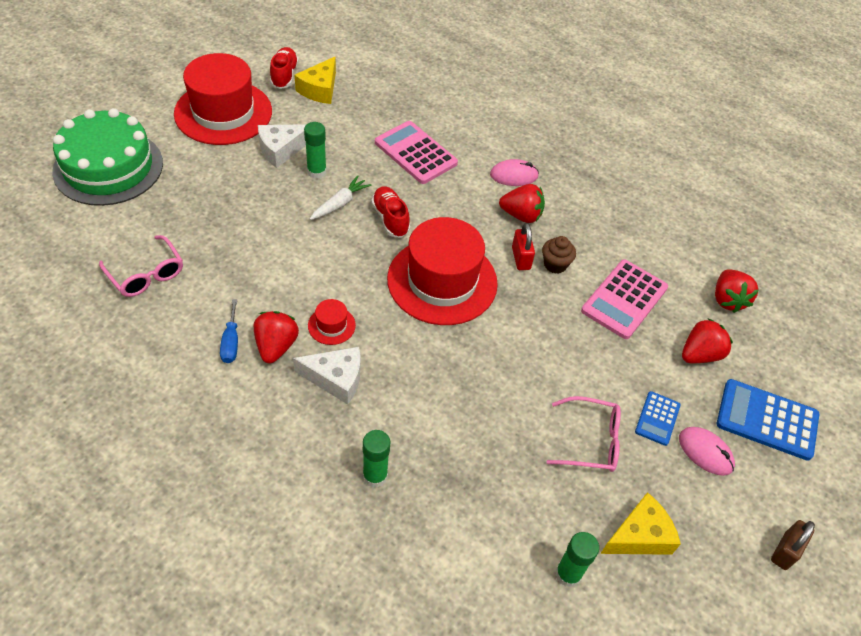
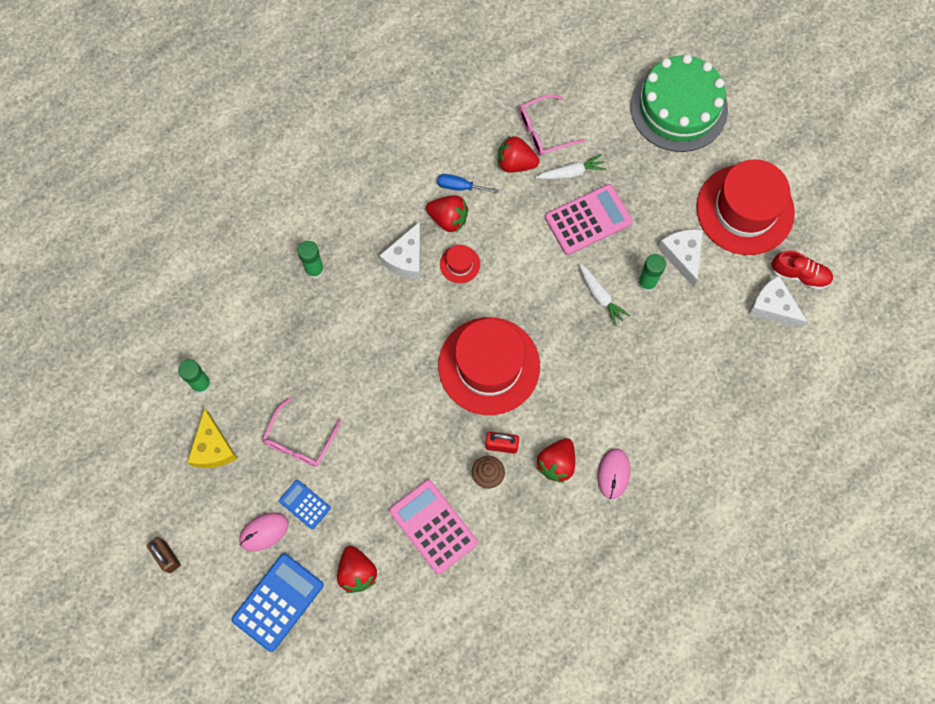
camera: 110 degrees right, 20 degrees up
yellow cheese [294,56,336,104] -> white cheese [749,276,807,328]
red shoe [371,186,410,238] -> none
pink calculator [375,121,458,184] -> pink calculator moved to [545,184,633,255]
red strawberry [715,269,759,313] -> red strawberry moved to [498,136,539,173]
none -> white carrot [535,154,607,179]

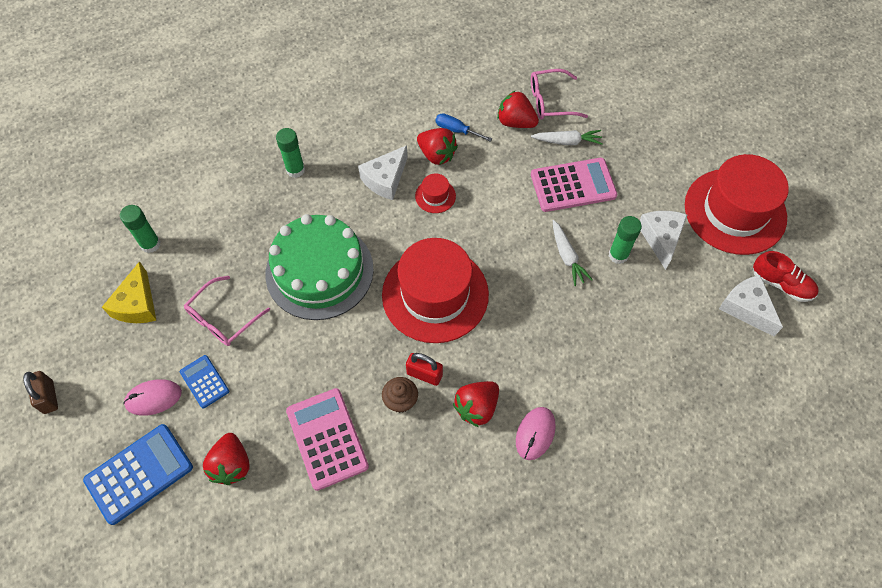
camera: 15 degrees right, 10 degrees down
green cake [630,54,728,152] -> green cake moved to [265,214,374,320]

